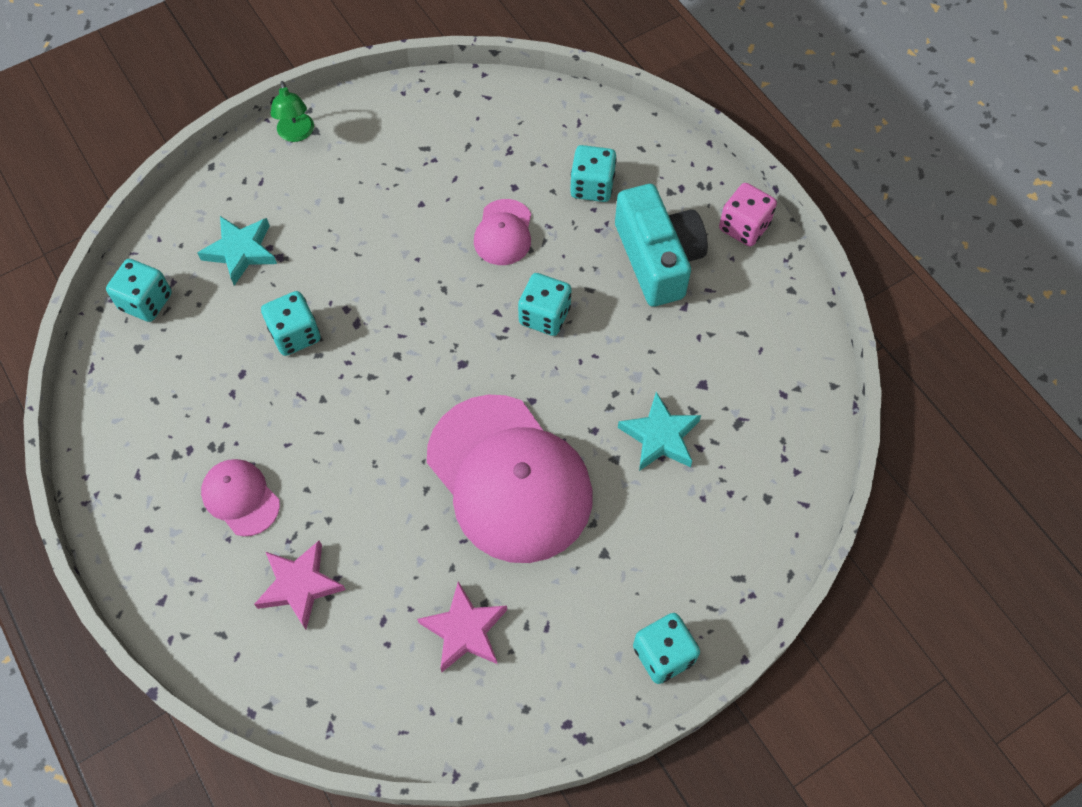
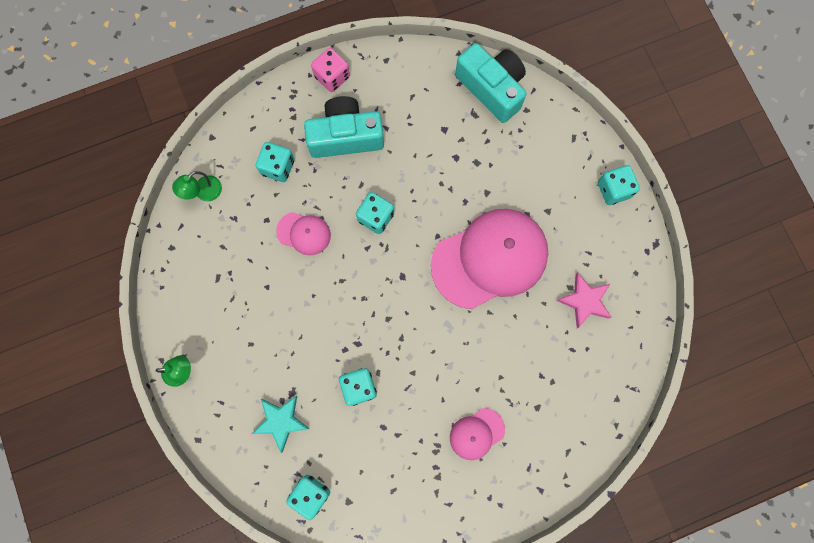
camera: 80 degrees left, 15 degrees up
pink star [254,540,346,629] -> none
turquoise star [618,392,701,471] -> none
none -> green lamp [172,171,222,202]
none -> turquoise camera [455,43,526,123]

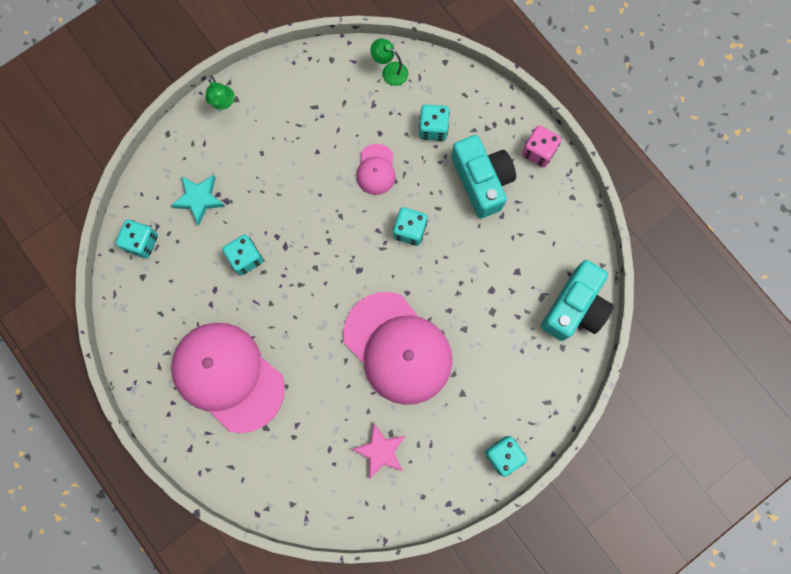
camera: 75 degrees right, 0 degrees up
pink cap [450,408,505,460] -> pink cap [171,323,285,433], size x2.17

